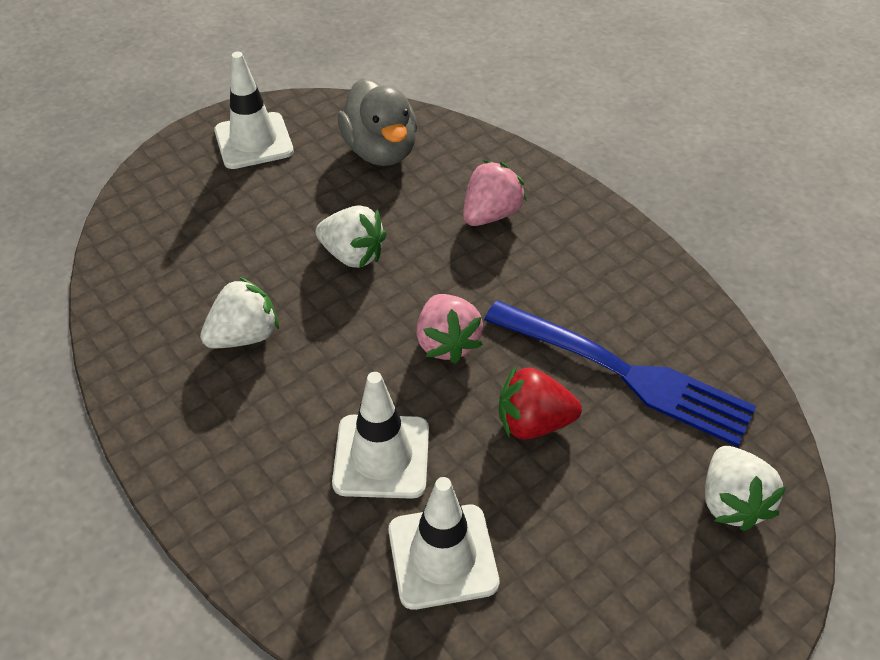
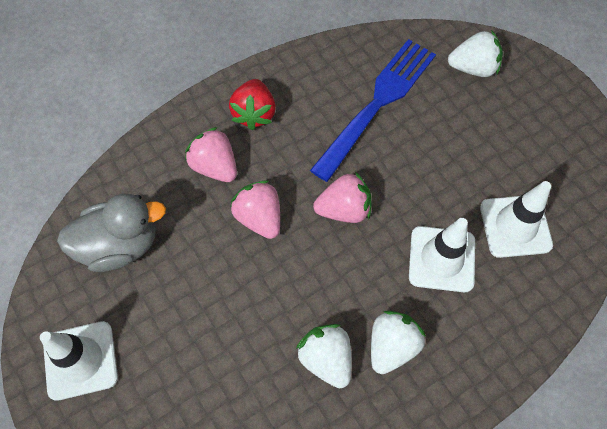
camera: 85 degrees left, 15 degrees up
white strawberry [316,205,386,268] -> white strawberry moved to [371,311,426,374]
red strawberry [499,366,582,440] -> red strawberry moved to [229,79,276,130]
none -> pink strawberry [230,180,280,239]

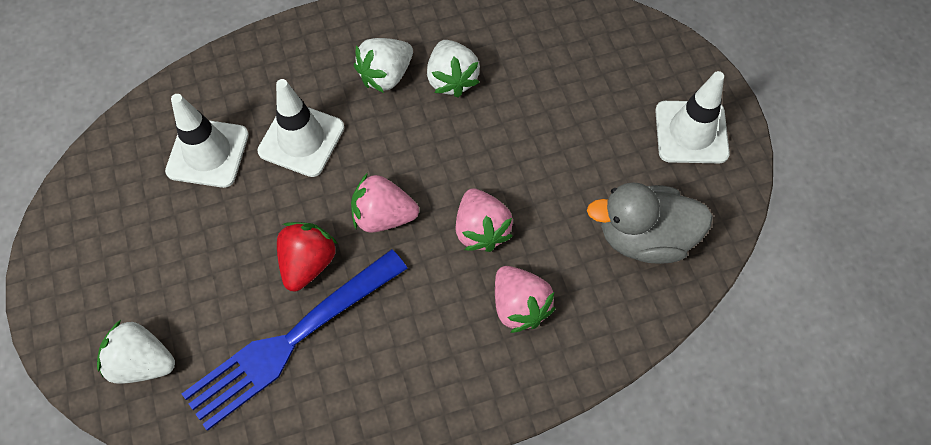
camera: 165 degrees left, 0 degrees up
red strawberry [229,79,276,130] -> red strawberry moved to [277,222,338,292]

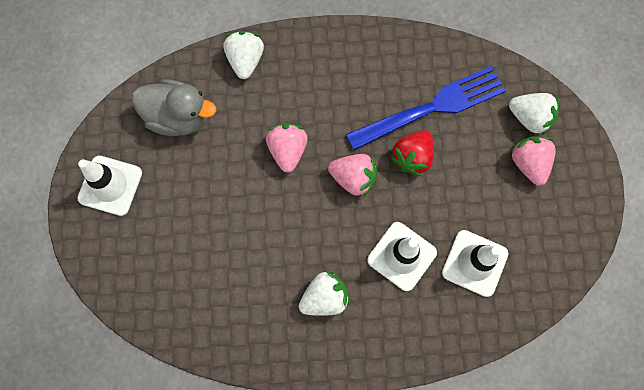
camera: 165 degrees left, 10 degrees up
white strawberry [427,40,480,98] -> white strawberry moved to [224,31,264,79]
pink strawberry [495,266,555,333] -> pink strawberry moved to [511,136,556,186]

